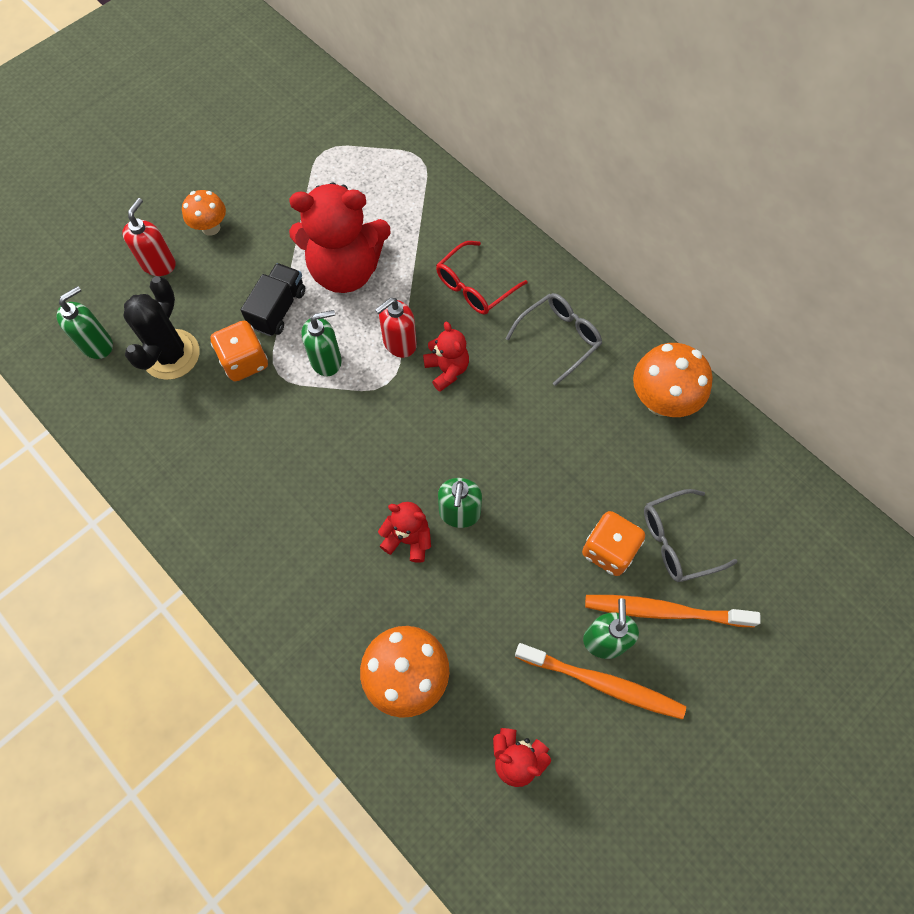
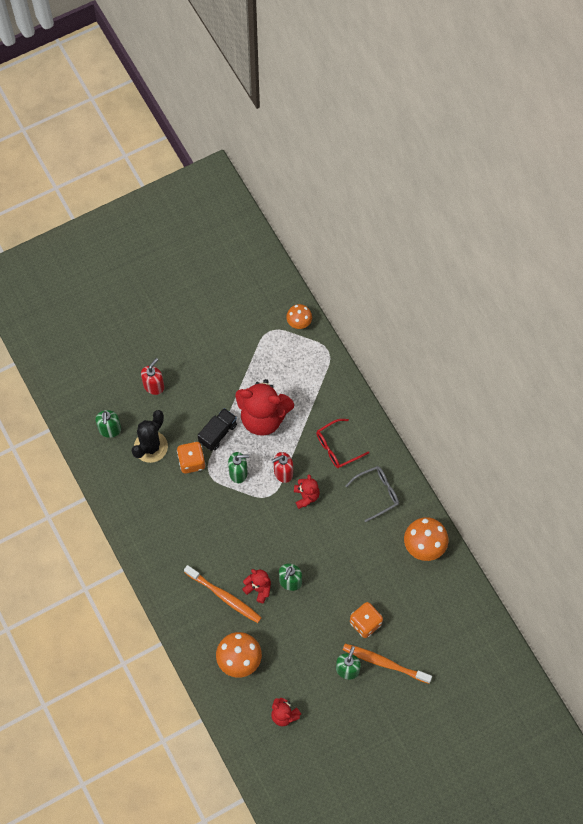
camera: 15 degrees right, 0 degrees up
green soap dispenser [57,286,113,359] -> green soap dispenser turned 120 degrees clockwise [95,410,121,438]
orange mushroom [182,190,226,236] -> orange mushroom moved to [286,304,312,329]
orange toothbrush [515,643,686,720] -> orange toothbrush moved to [184,565,262,623]
grey glasses [644,489,738,582] -> none

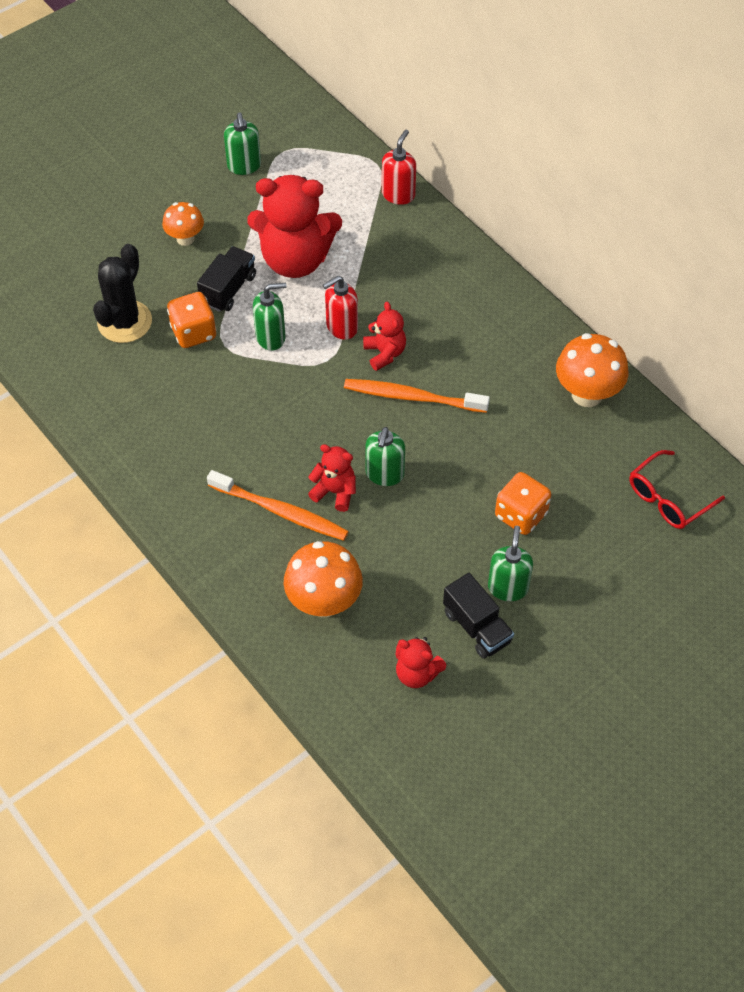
camera: 10 degrees left, 10 degrees down
green soap dispenser [95,410,121,438] -> green soap dispenser moved to [224,112,261,175]
red soap dispenser [141,358,164,395] -> red soap dispenser moved to [382,130,416,205]
orange mushroom [286,304,312,329] -> orange mushroom moved to [162,202,204,246]
red glasses [316,419,369,468] -> red glasses moved to [630,450,725,529]
orange toothbrush [343,644,432,684] -> orange toothbrush moved to [344,379,490,413]
grey glasses [346,466,399,522] -> none
none -> black truck [443,573,514,659]

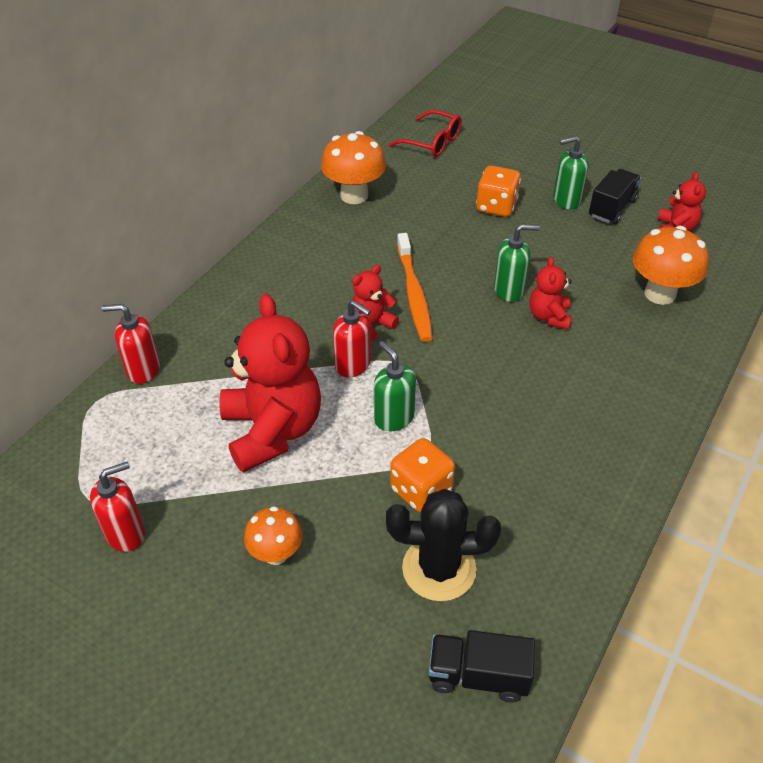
camera: 110 degrees left, 10 degrees down
black truck [197,246,256,312] -> black truck moved to [429,630,535,702]
orange toothbrush [207,470,349,541] -> none
green soap dispenser [224,112,261,175] -> red soap dispenser [90,461,145,552]

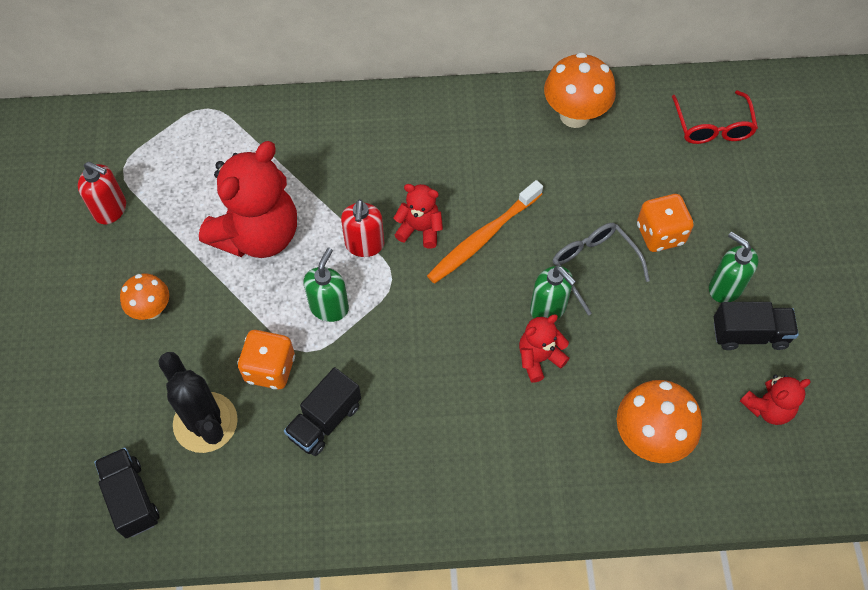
camera: 55 degrees right, 15 degrees up
red soap dispenser [102,304,160,384] -> none
none -> black truck [284,367,361,456]
none -> grey glasses [553,223,650,316]

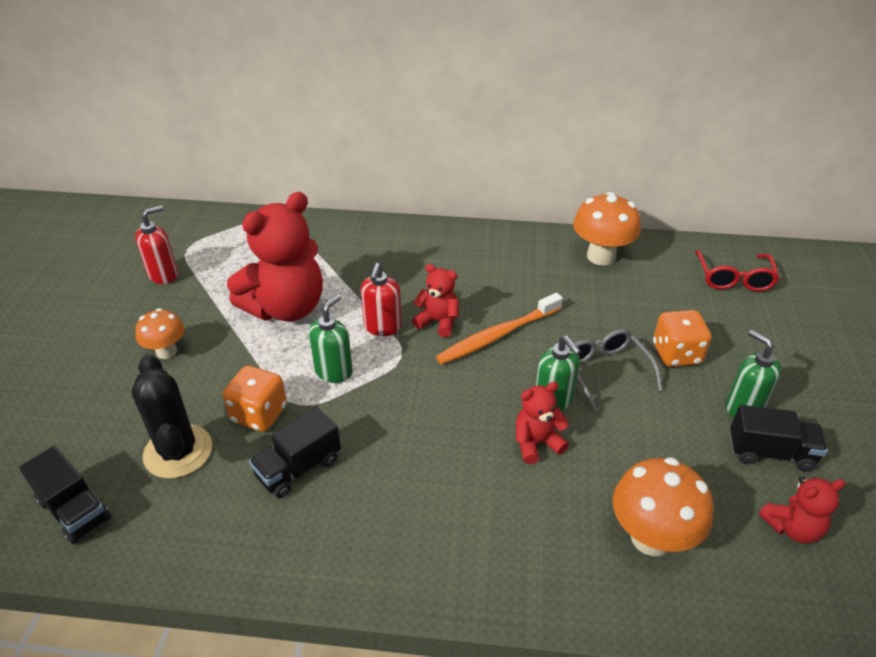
camera: 10 degrees right, 20 degrees down
red soap dispenser [78,162,126,224] -> red soap dispenser turned 75 degrees counterclockwise [135,205,178,284]
black truck [94,448,159,538] -> black truck turned 150 degrees clockwise [19,446,111,544]

